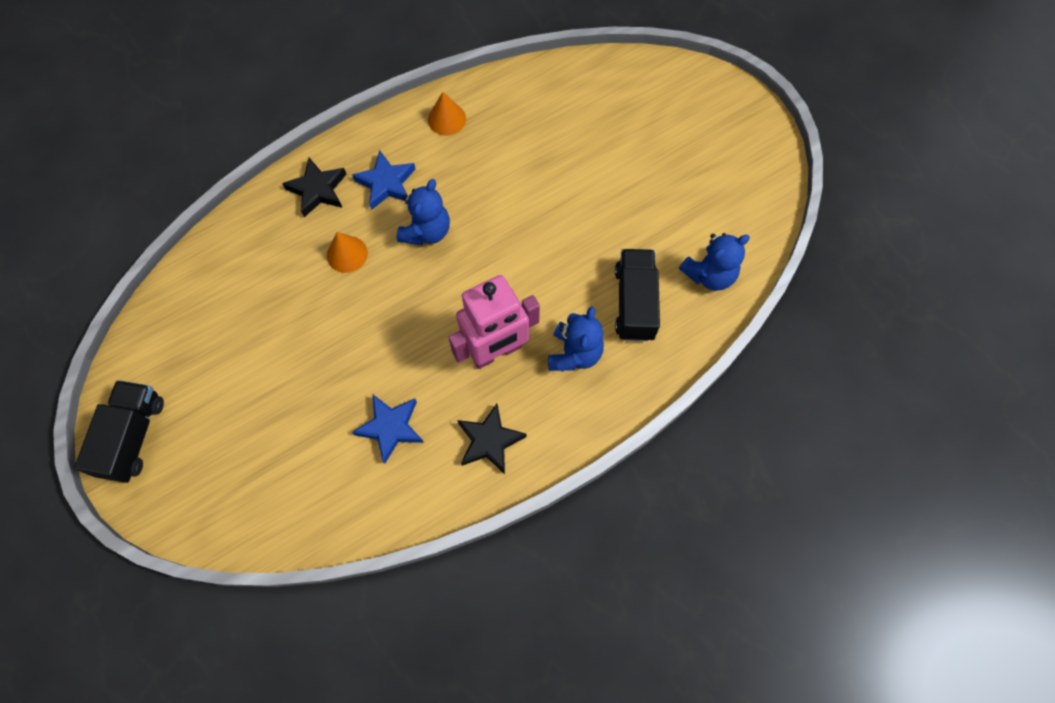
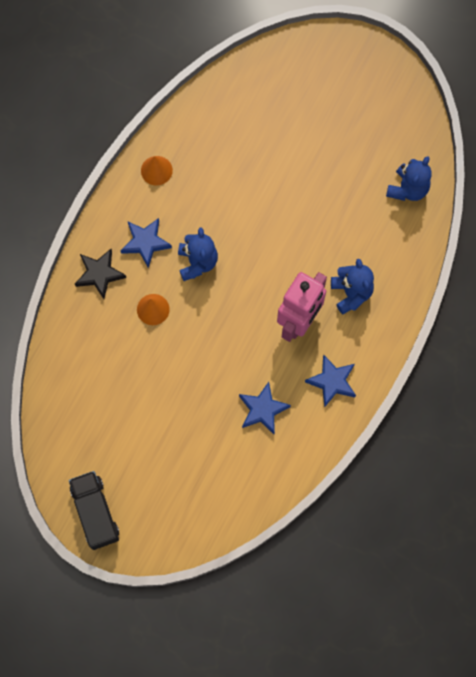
camera: 30 degrees left, 5 degrees up
black star [457,404,527,474] -> blue star [305,355,356,408]
black truck [615,249,660,341] -> none

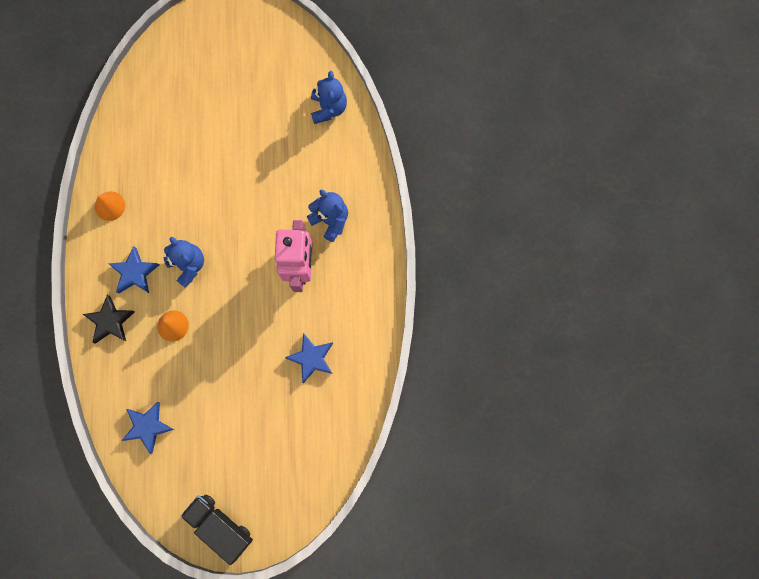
camera: 30 degrees left, 5 degrees up
blue star [305,355,356,408] -> blue star moved to [122,402,174,454]

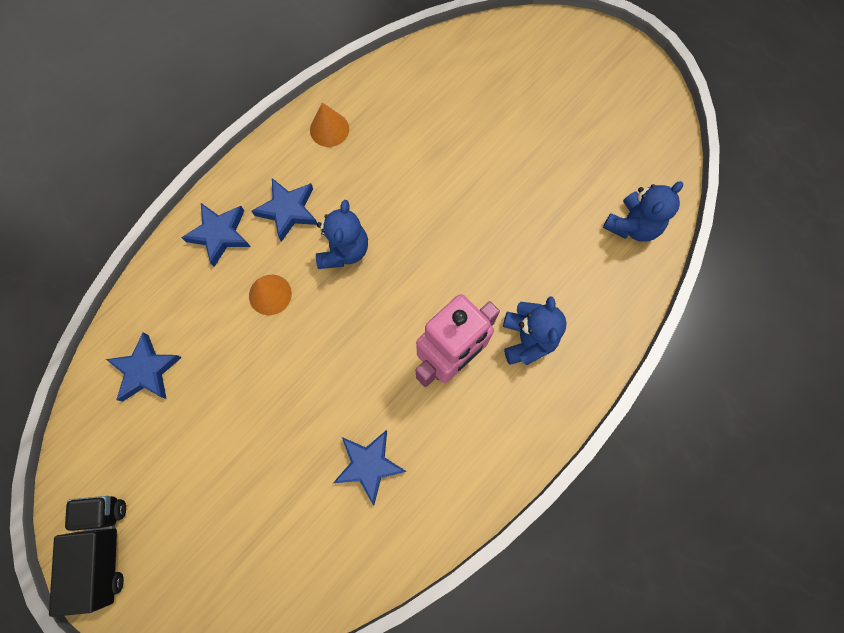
camera: 45 degrees right, 5 degrees down
black star [83,295,135,344] -> blue star [181,203,250,267]

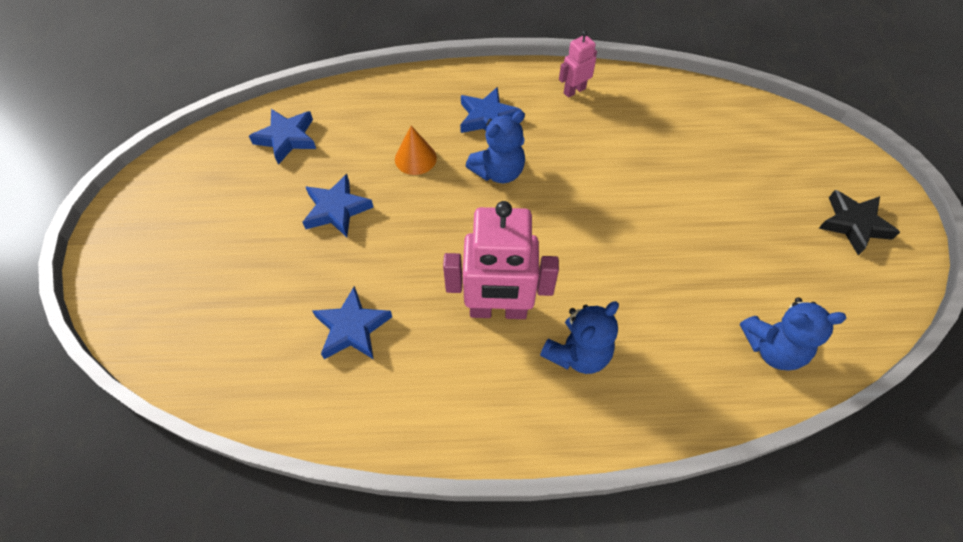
camera: 45 degrees right, 15 degrees down
black truck [49,496,126,617] -> none
blue star [181,203,250,267] -> blue star moved to [303,174,374,238]
orange cone [310,102,349,147] -> pink robot [559,31,597,98]
none -> black star [819,190,900,255]

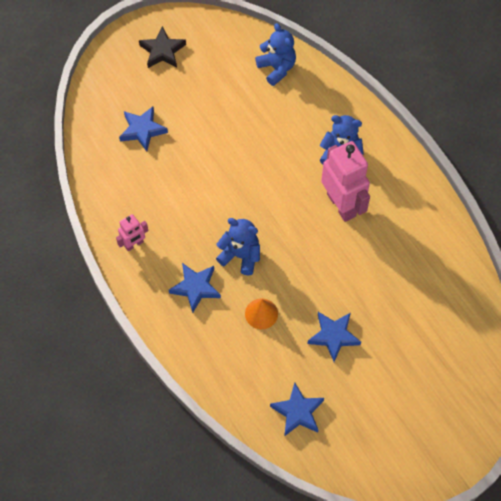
camera: 120 degrees left, 5 degrees up
blue star [312,286,392,359] -> blue star moved to [119,107,168,152]
pink robot [559,31,597,98] -> pink robot turned 60 degrees counterclockwise [116,214,148,251]

